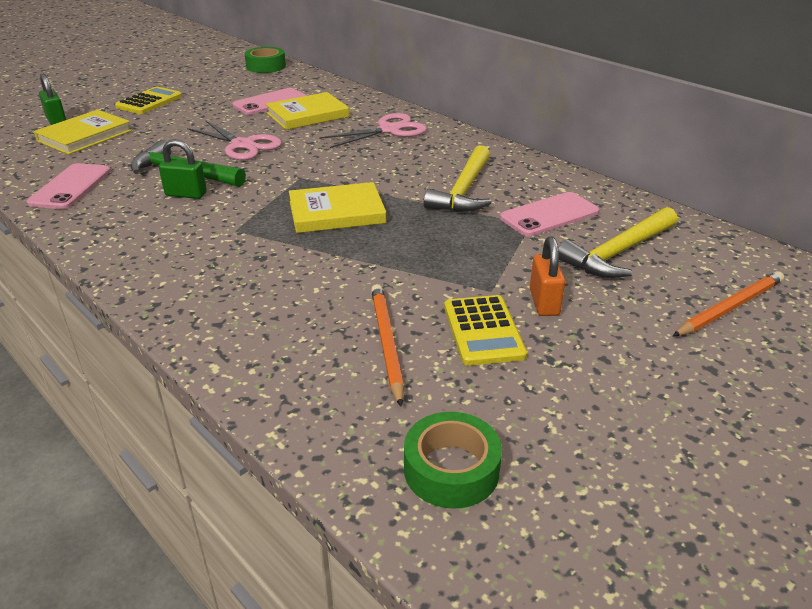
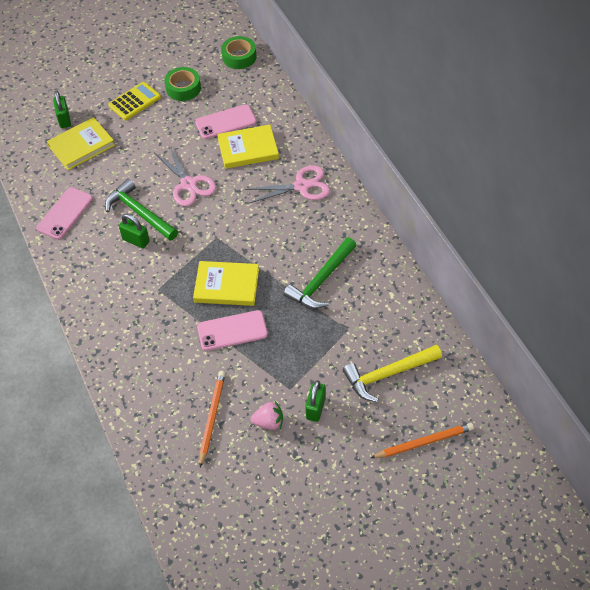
camera: 20 degrees right, 20 degrees up
green tape [404,412,502,509] -> green tape moved to [164,67,201,101]
yellow hammer [424,145,492,212] -> green hammer [283,238,357,309]
yellow calculator [444,295,527,366] -> pink strawberry [251,400,283,430]
pink phone [500,192,599,236] -> pink phone moved to [197,310,268,351]
orange padlock [530,236,565,316] -> green padlock [305,380,326,422]

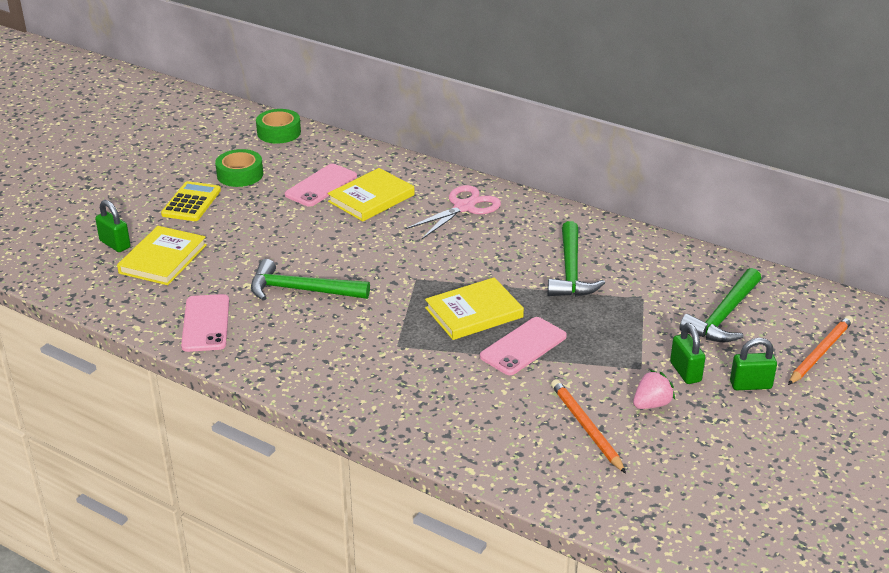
camera: 35 degrees left, 20 degrees down
green padlock [119,214,150,248] -> green padlock moved to [730,338,777,390]
pink scissors [155,145,216,206] -> none
yellow hammer [343,345,442,402] -> green hammer [680,268,761,342]

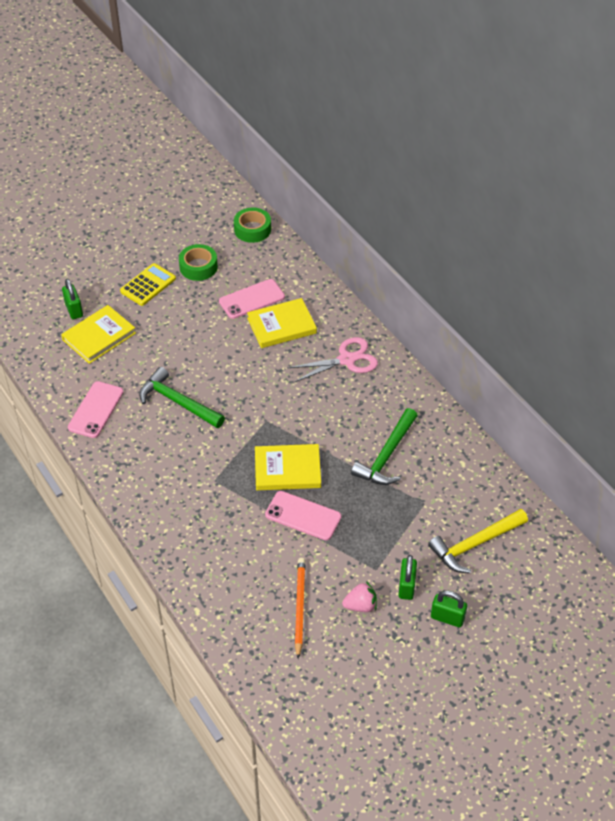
camera: 25 degrees right, 15 degrees up
pink phone [480,317,567,375] -> pink phone turned 45 degrees clockwise [265,491,341,540]
green hammer [680,268,761,342] -> yellow hammer [428,509,528,573]
orange pencil [788,316,853,385] -> none

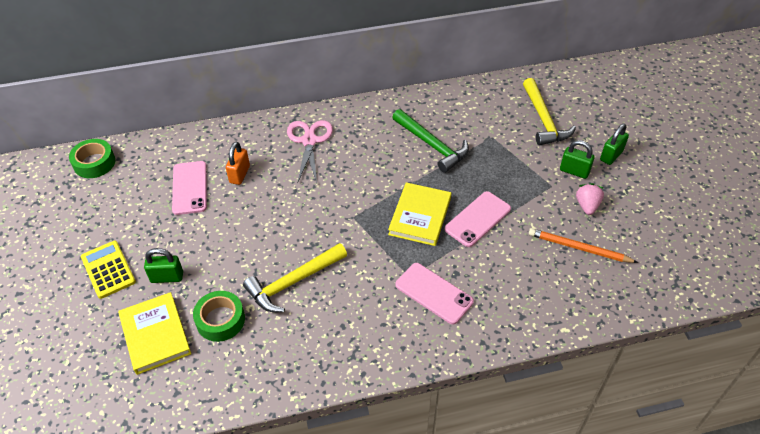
camera: 70 degrees left, 0 degrees up
green padlock [62,279,83,319] -> green padlock moved to [144,248,183,283]
pink phone [68,381,124,438] -> pink phone moved to [395,263,474,324]
green hammer [139,367,225,428] -> yellow hammer [243,243,347,312]
green tape [179,244,218,281] -> green tape moved to [193,291,245,342]
yellow book [247,298,317,348] -> orange padlock [226,142,250,185]

